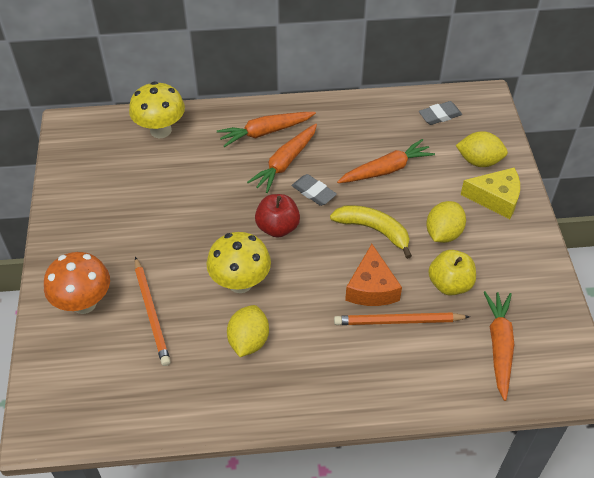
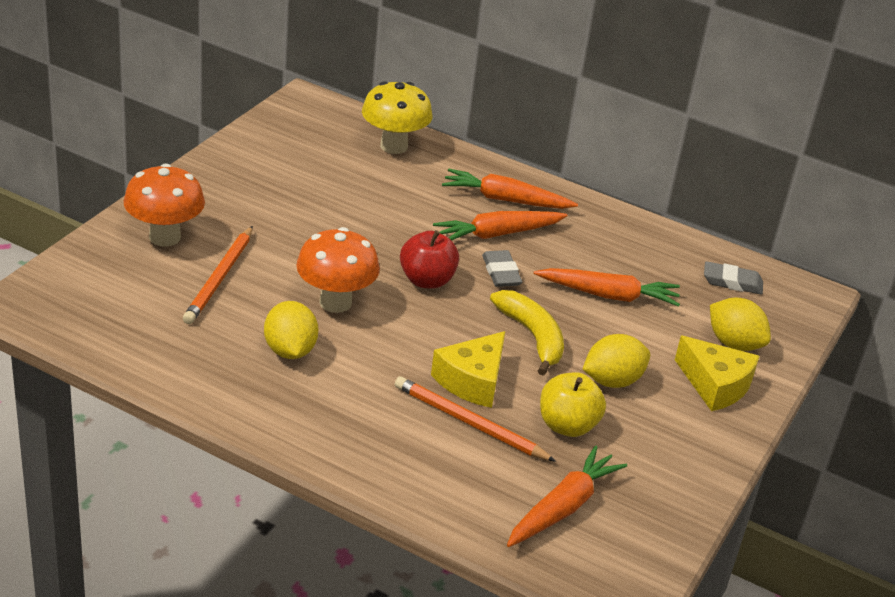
camera: 30 degrees right, 15 degrees down
yellow mushroom [207,232,271,293] -> orange mushroom [296,227,380,313]
yellow lemon [227,305,269,357] -> yellow lemon turned 60 degrees counterclockwise [264,301,319,359]
orange cheese [345,244,402,306] -> yellow cheese [431,331,505,408]

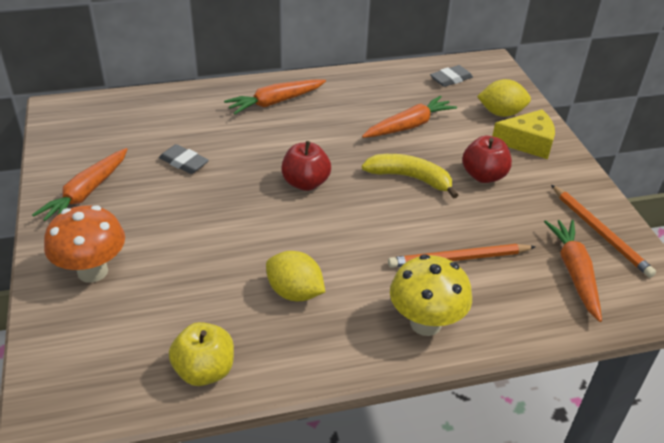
camera: 40 degrees left, 5 degrees up
orange pencil [183,226,253,324] -> orange pencil moved to [551,185,656,278]
orange mushroom [296,227,380,313] -> none
yellow mushroom [362,81,433,154] -> yellow mushroom moved to [390,254,472,336]
yellow cheese [431,331,505,408] -> none
orange carrot [433,211,568,241] -> orange carrot moved to [32,148,128,221]
grey eraser [482,250,522,287] -> grey eraser moved to [159,144,209,174]
yellow apple [540,372,606,437] -> yellow apple moved to [169,322,234,386]
yellow lemon [583,334,650,388] -> red apple [462,136,512,183]

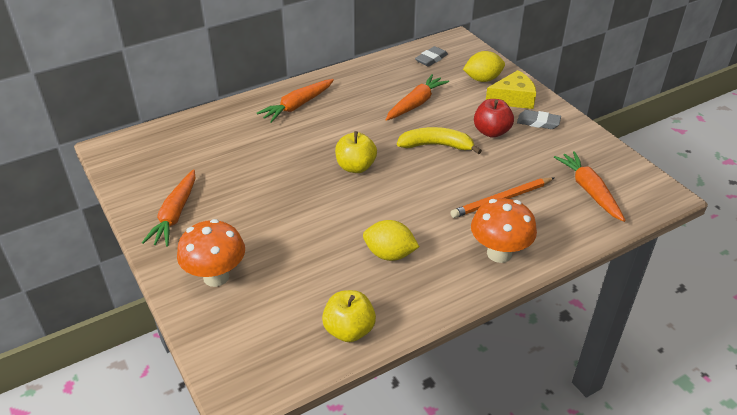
camera: 15 degrees left, 0 degrees up
grey eraser [159,144,209,174] -> grey eraser moved to [517,110,561,129]
red apple [281,141,331,191] -> yellow apple [335,131,377,173]
yellow mushroom [390,254,472,336] -> orange mushroom [471,198,537,263]
orange pencil [551,185,656,278] -> none

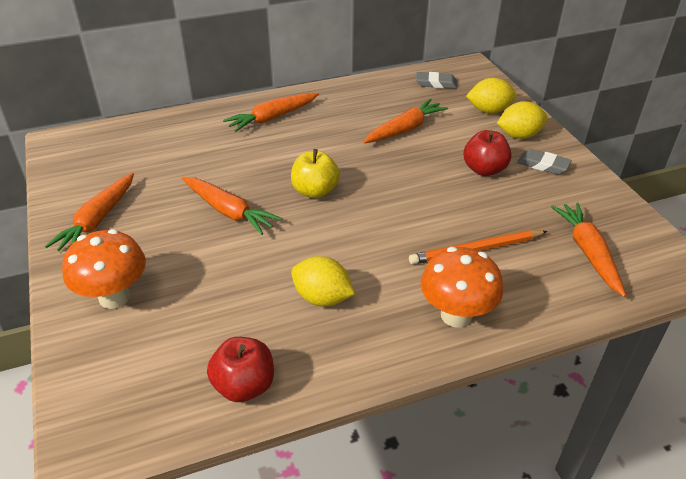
camera: 10 degrees right, 0 degrees up
yellow apple [322,290,376,342] -> red apple [207,337,274,402]
yellow banana [397,127,482,154] -> none
grey eraser [415,46,448,67] -> grey eraser turned 45 degrees clockwise [416,72,457,89]
yellow cheese [486,70,536,109] -> yellow lemon [497,101,548,139]
none -> orange carrot [182,177,282,235]

